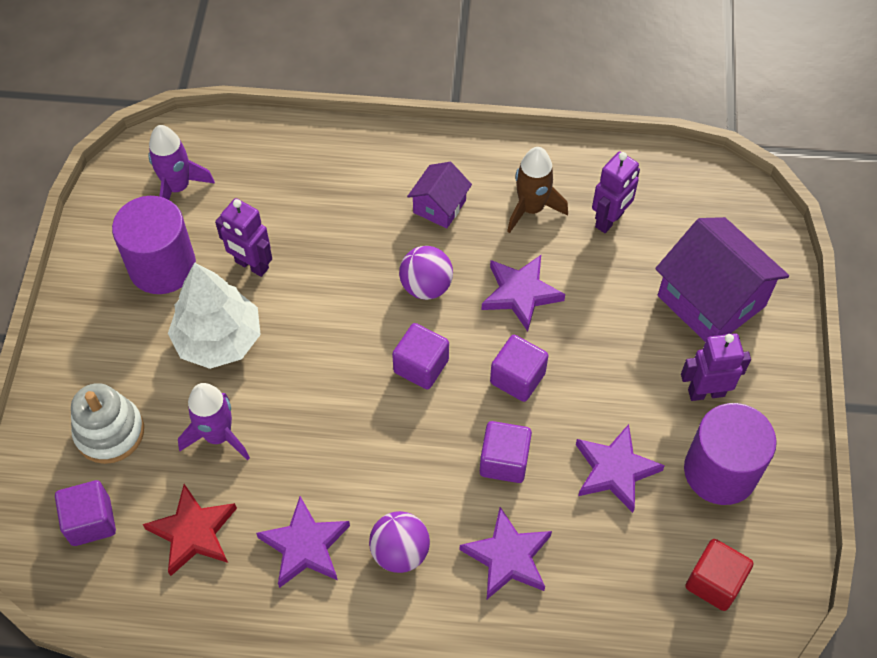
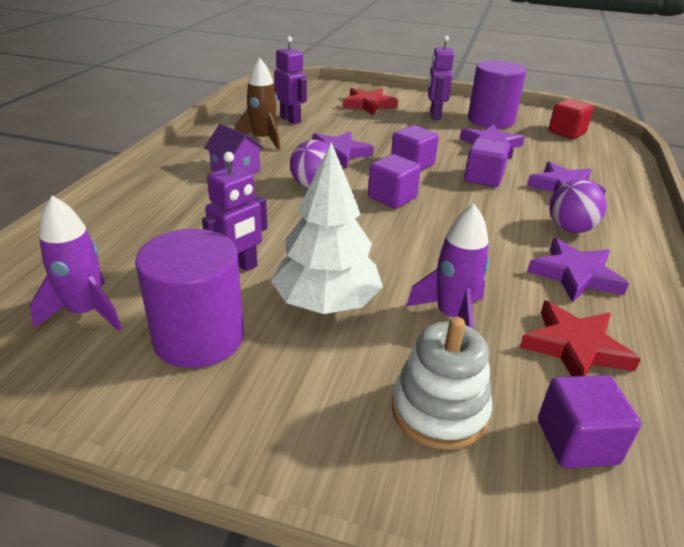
camera: 80 degrees left, 25 degrees down
purple house [655,217,789,342] -> red star [343,88,398,115]

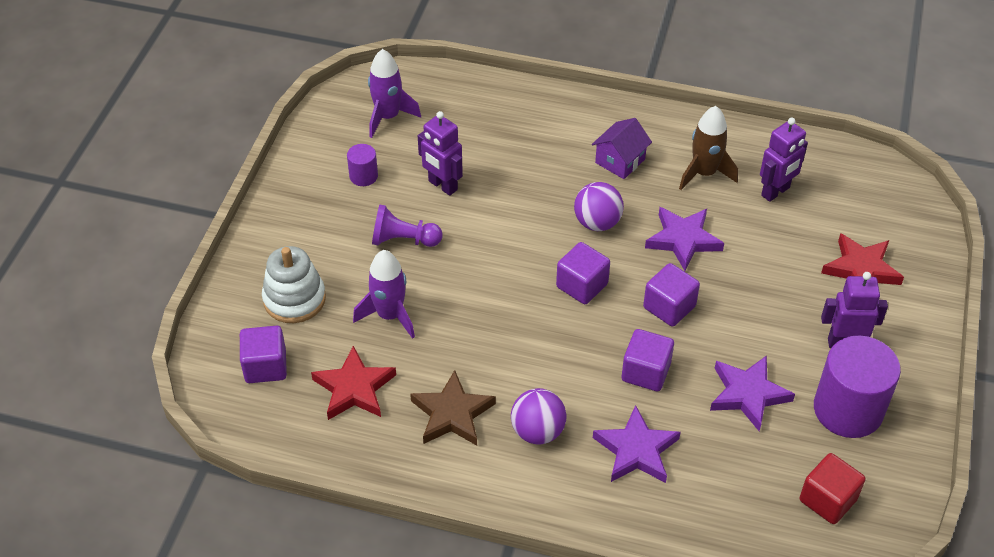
camera: 90 degrees right, 15 degrees up
purple cylinder [135,229,244,368] -> purple cylinder [347,144,378,186], size x0.47
white tree [271,142,383,314] -> purple pawn [372,204,442,247]
purple star [527,238,629,303] -> brown star [410,370,496,446]

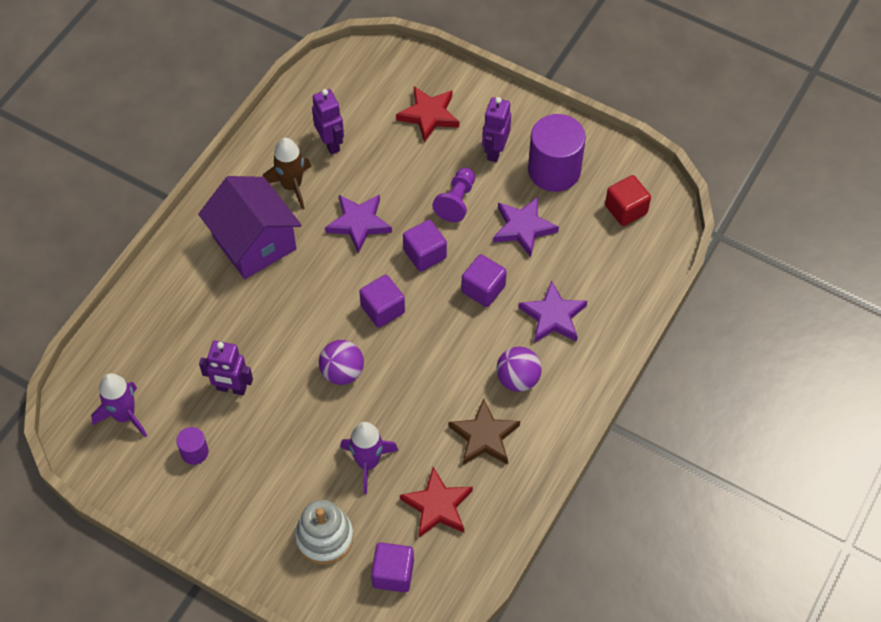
camera: 75 degrees left, 10 degrees up
purple pawn [372,204,442,247] -> purple pawn moved to [432,168,475,222]
purple robot [418,111,463,196] -> purple robot turned 45 degrees clockwise [199,341,253,396]
purple ball [574,182,624,231] -> purple ball moved to [319,340,364,385]
purple house [592,118,652,179] -> purple house [198,176,301,279], size x1.88

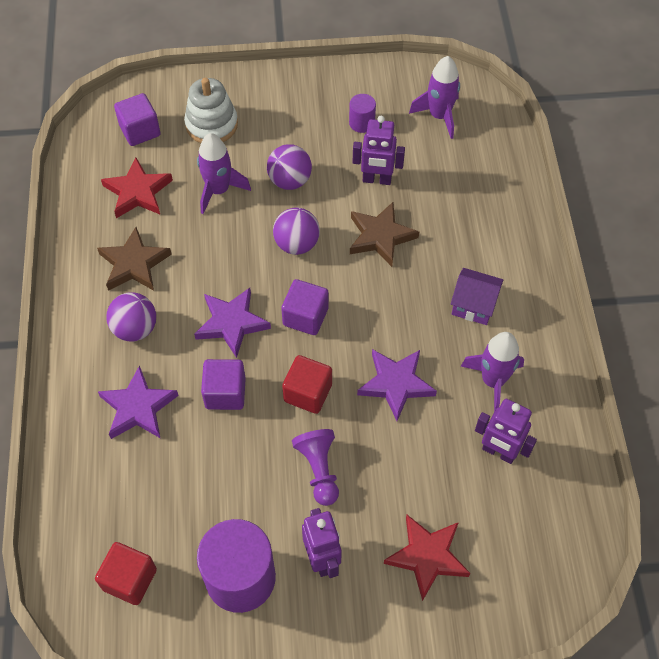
camera: 145 degrees right, 0 degrees up
purple house [198,176,301,279] -> purple house [451,268,504,325], size x0.53
purple robot [199,341,253,396] -> purple robot turned 150 degrees counterclockwise [352,116,405,185]
brown rocket [263,138,311,209] -> purple rocket [461,332,524,412]
purple cube [403,220,447,272] -> red cube [282,355,332,414]
purple star [493,197,559,257] -> purple star moved to [194,288,271,358]
none -> purple ball [267,144,312,190]
none -> brown star [350,202,419,267]

